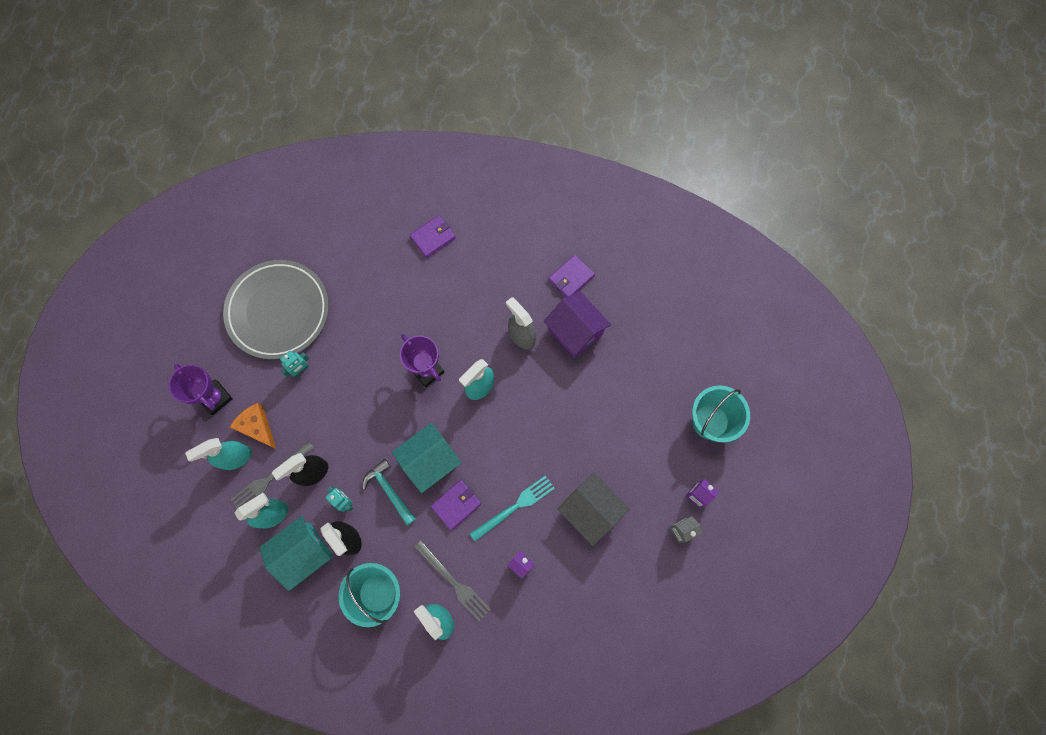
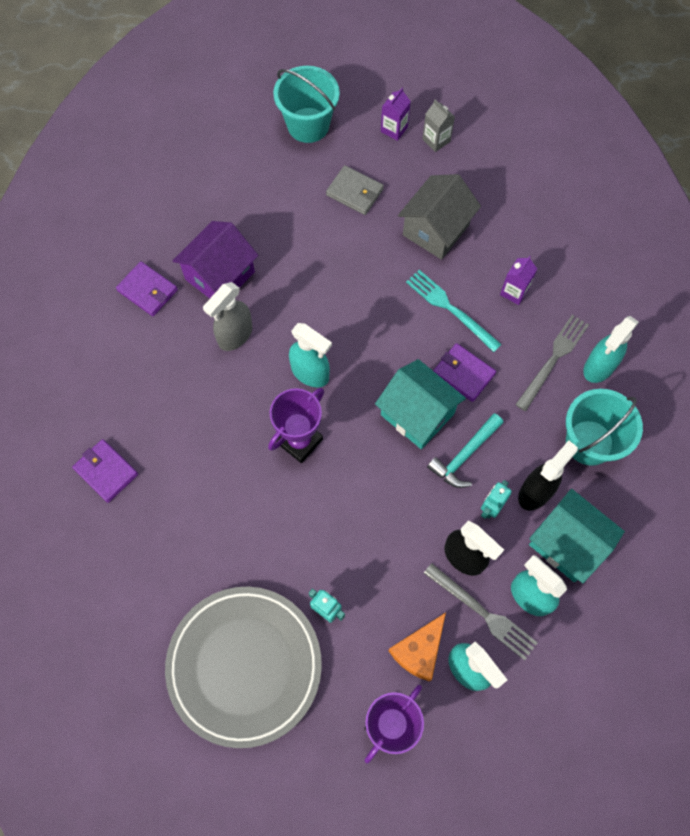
camera: 100 degrees left, 5 degrees down
none -> grey wallet [326,165,384,215]

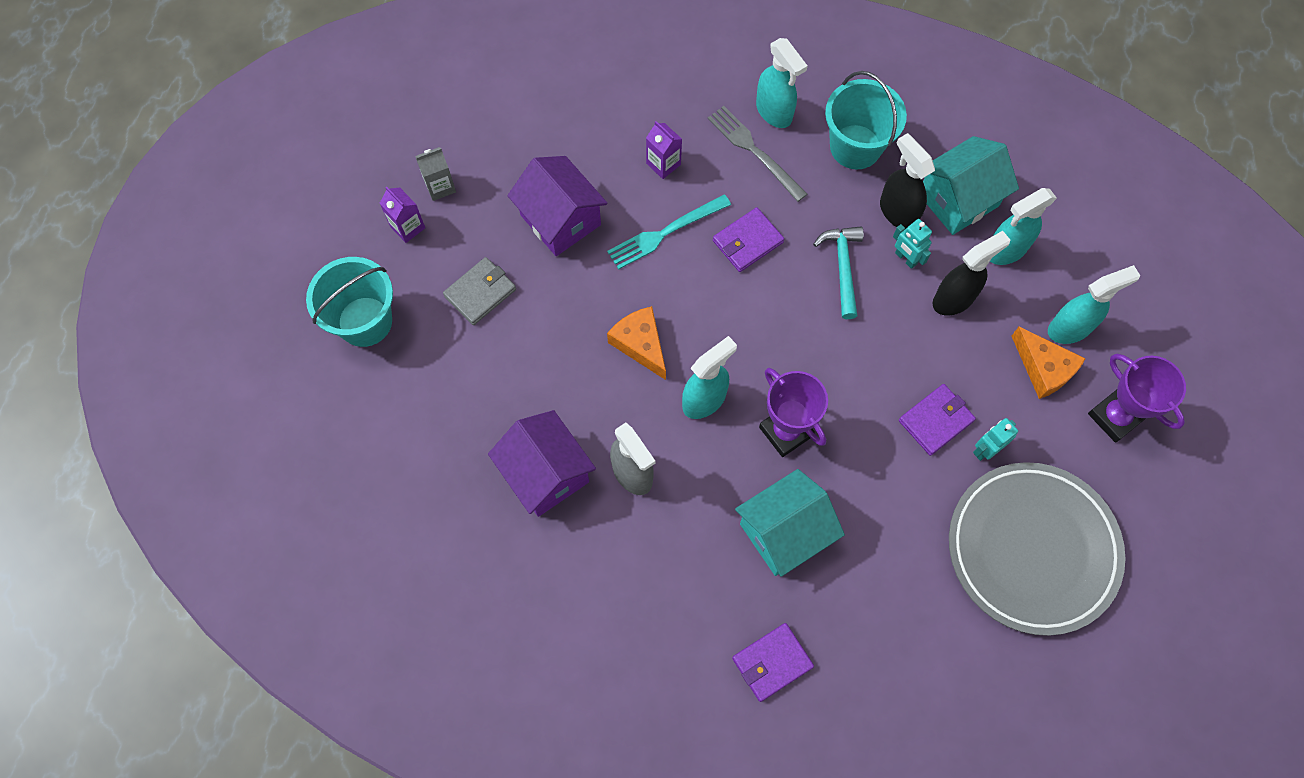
camera: 75 degrees left, 0 degrees up
purple wallet [116,261,178,316] -> purple wallet moved to [899,384,976,456]
turquoise house [375,359,466,449] -> turquoise house moved to [735,469,845,577]
grey house [398,174,481,260] -> purple house [508,156,608,256]
grey fork [424,563,538,660] -> none
turquoise hammer [427,413,504,488] -> turquoise hammer turned 150 degrees counterclockwise [813,226,864,319]
none -> orange cheese [607,306,666,380]

